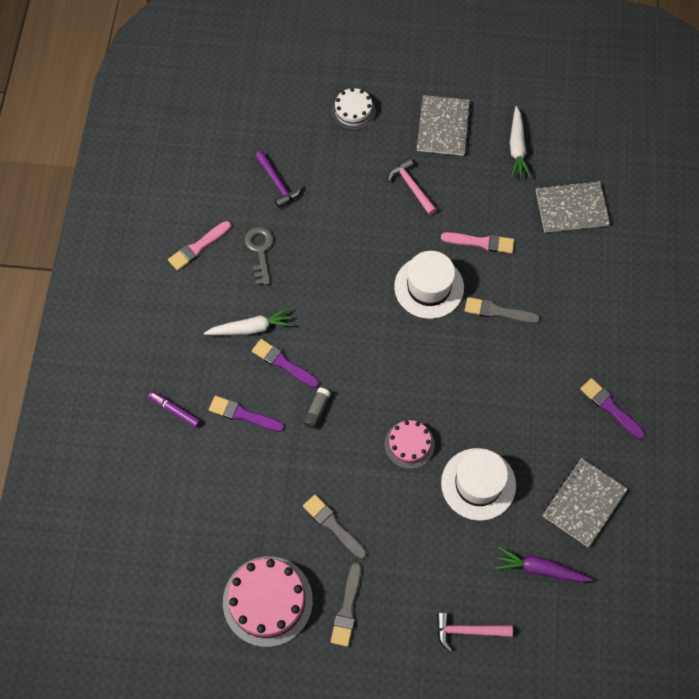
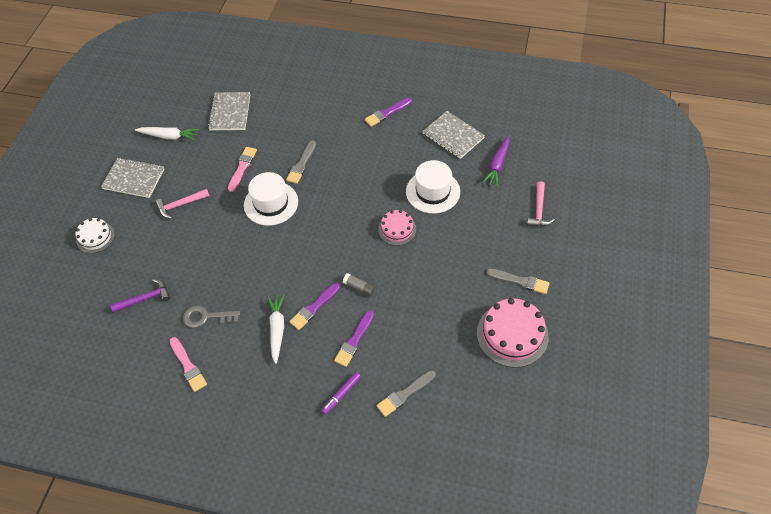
camera: 80 degrees left, 10 degrees down
grey brush [303,495,367,559] -> grey brush moved to [377,370,436,417]

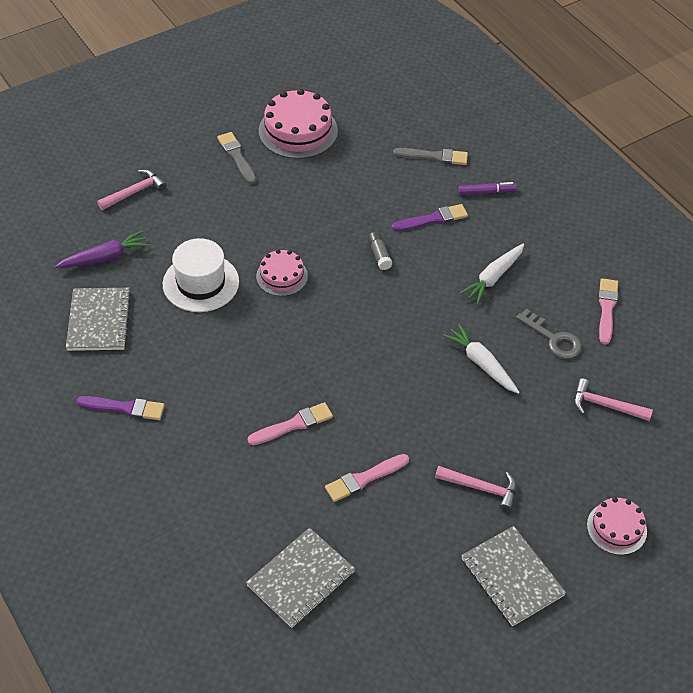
camera: 140 degrees left, 5 degrees down
white cake [75,218,115,253] -> pink cake [587,497,647,555]
purple hammer [110,279,170,313] -> pink hammer [574,378,653,421]
white carrot [135,127,199,140] -> white carrot moved to [442,324,520,394]
white hat [244,172,298,226] -> none
grey brush [286,140,316,184] -> pink brush [248,402,333,445]
purple brush [289,283,340,330] -> none

